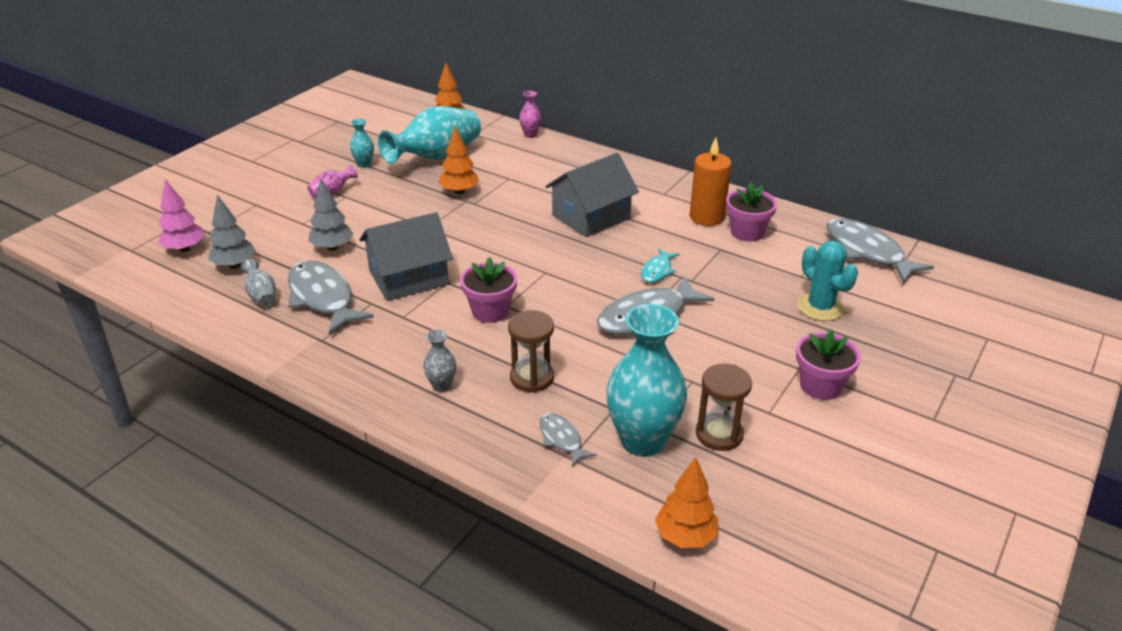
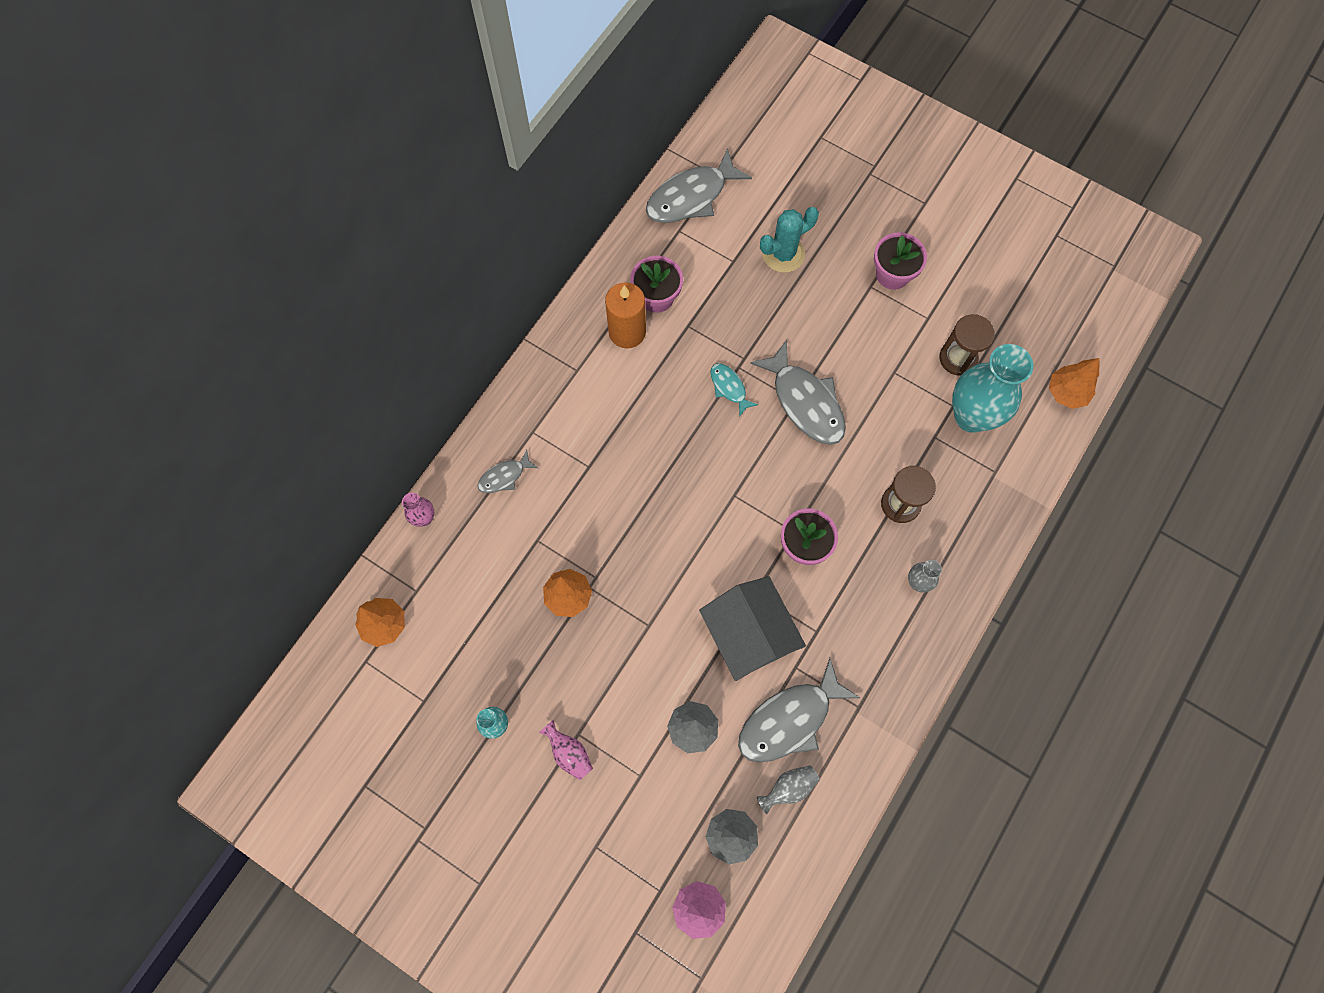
camera: 90 degrees left, 35 degrees up
turquoise vase [378,106,481,164] -> none
grey fish [540,413,597,467] -> grey fish moved to [478,449,538,493]
grey house [545,153,639,237] -> none
turquoise fish [641,249,679,283] -> turquoise fish turned 150 degrees counterclockwise [710,363,758,417]

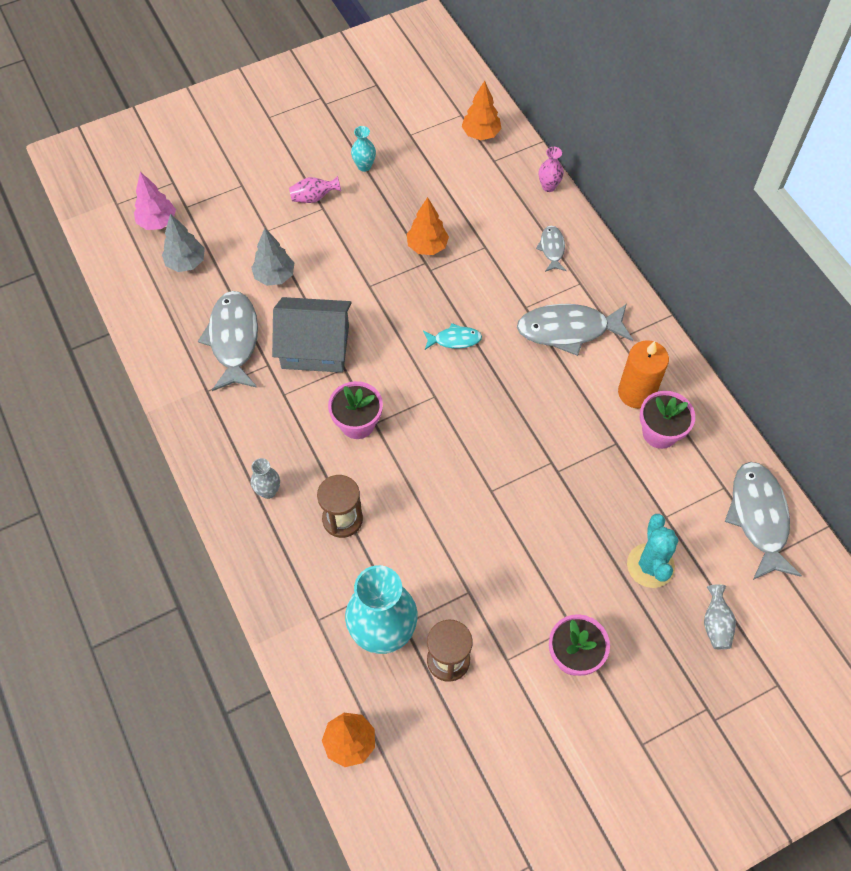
camera: 120 degrees right, 10 degrees down
turquoise fish [710,363,758,417] -> turquoise fish moved to [423,323,482,350]
grey fish [750,340,846,445] -> grey fish moved to [517,304,633,356]
grey vase [757,766,820,814] -> grey vase moved to [704,584,736,649]

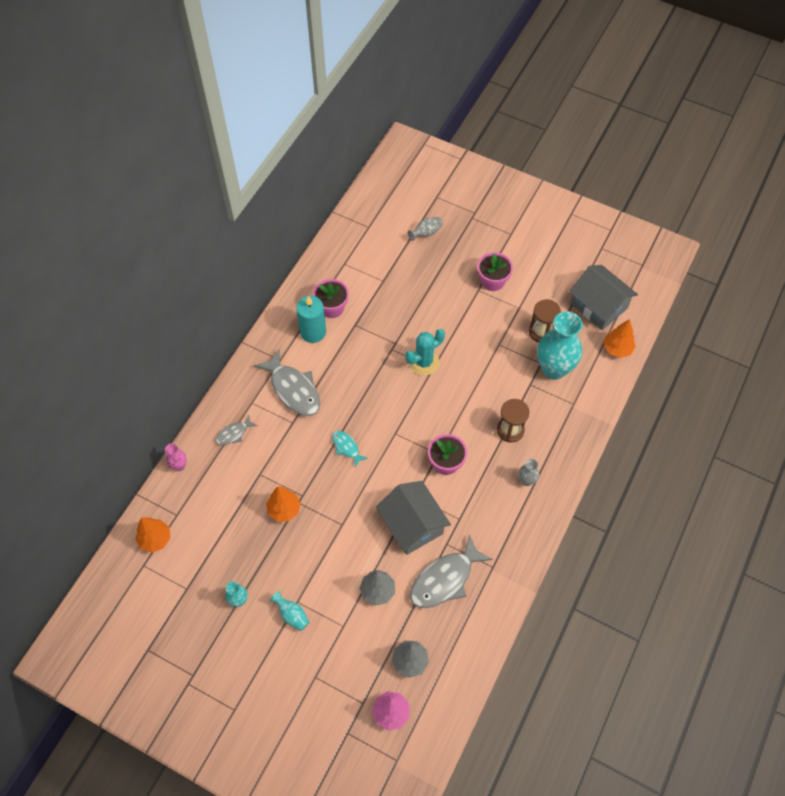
camera: 125 degrees left, 0 degrees up
pink vase [289,176,341,203] -> turquoise vase [270,591,309,631]
orange candle [618,340,669,409] -> turquoise candle [296,296,326,343]
turquoise cactus [627,514,679,588] -> turquoise cactus moved to [405,329,445,376]
grey fish [725,462,802,580] -> none
none -> grey house [569,265,638,330]

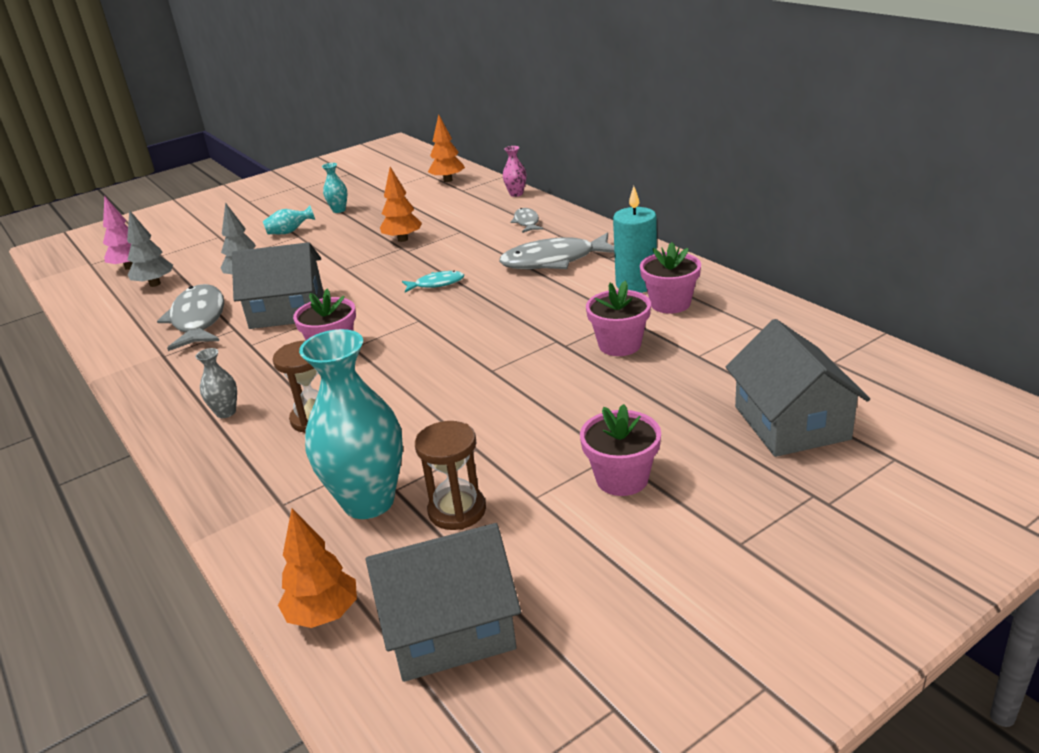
camera: 120 degrees right, 30 degrees down
turquoise cactus [405,329,445,376] -> none
grey vase [408,217,443,241] -> grey house [726,319,870,457]
none -> pink flower pot [586,281,651,356]

